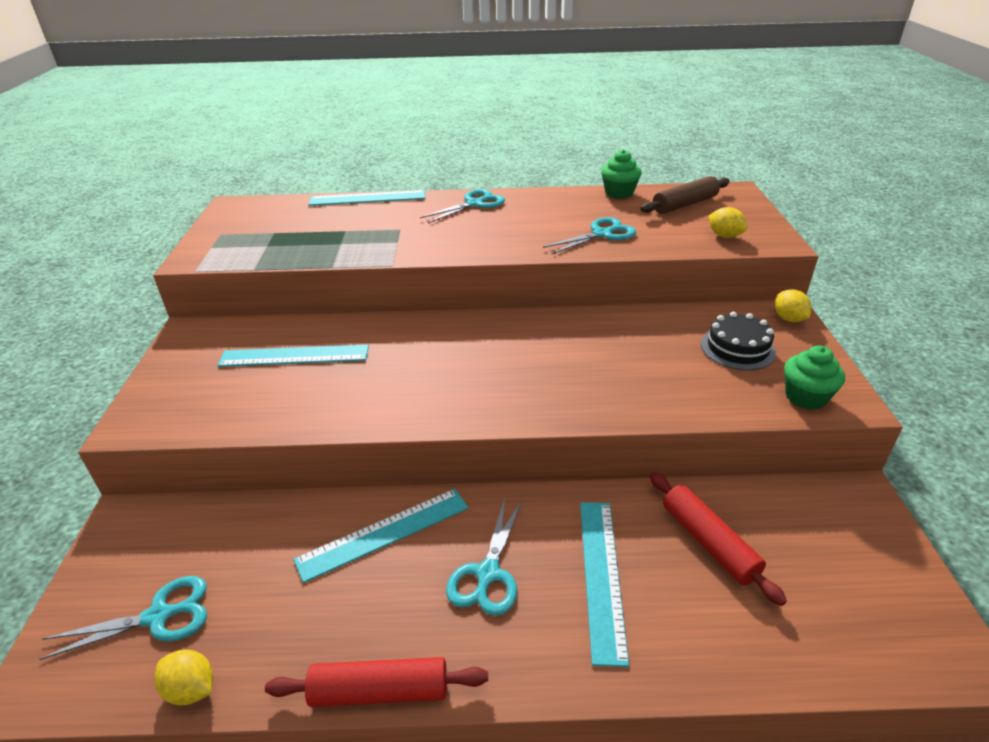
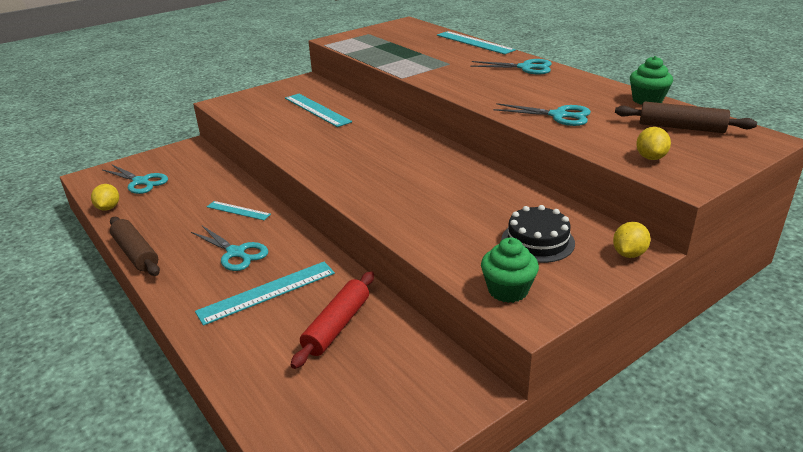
camera: 55 degrees right, 5 degrees down
red rolling pin [265,657,488,707] -> brown rolling pin [110,217,160,276]
turquoise ruler [294,489,468,583] -> turquoise ruler [207,201,271,220], size x0.61
turquoise scissors [446,498,522,616] -> turquoise scissors turned 120 degrees counterclockwise [191,226,268,271]

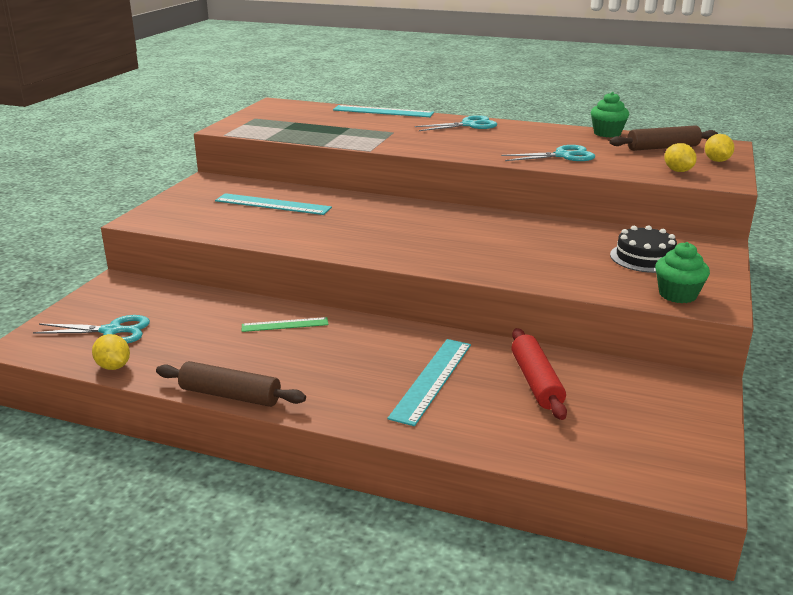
camera: 35 degrees left, 5 degrees down
turquoise scissors [191,226,268,271] -> none
turquoise ruler [207,201,271,220] -> green ruler [242,317,329,332]
yellow lemon [613,222,651,258] -> yellow lemon moved to [705,134,734,162]

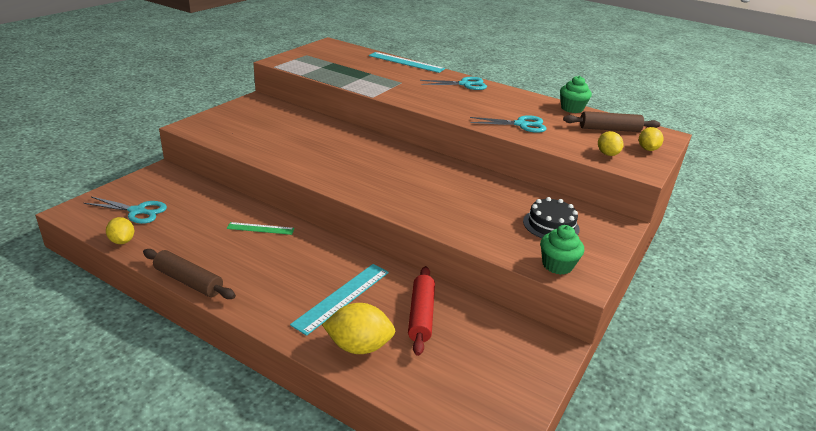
camera: 10 degrees right, 5 degrees up
turquoise ruler [215,193,332,215] -> none
none -> yellow lemon [322,303,396,354]

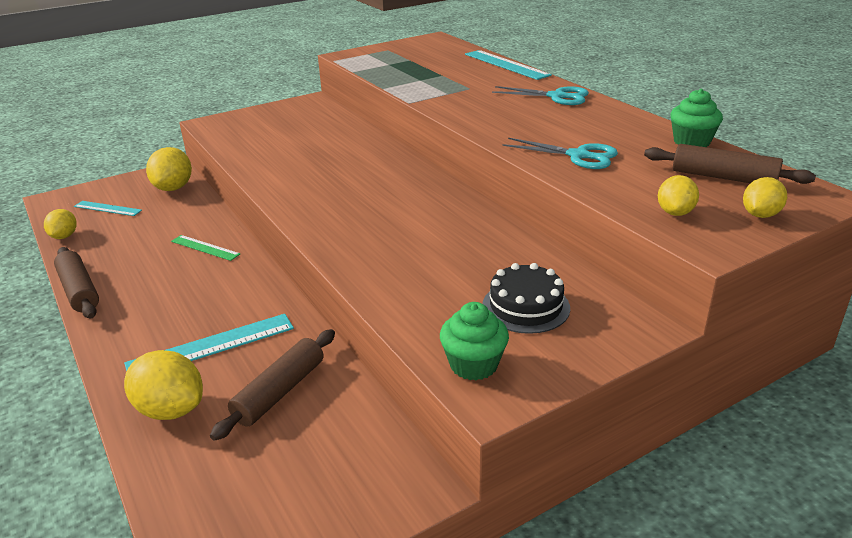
camera: 30 degrees right, 0 degrees up
turquoise scissors [84,197,167,224] -> turquoise ruler [74,201,142,216]
red rolling pin [408,266,435,356] -> brown rolling pin [210,329,335,441]
none -> yellow lemon [146,147,192,191]

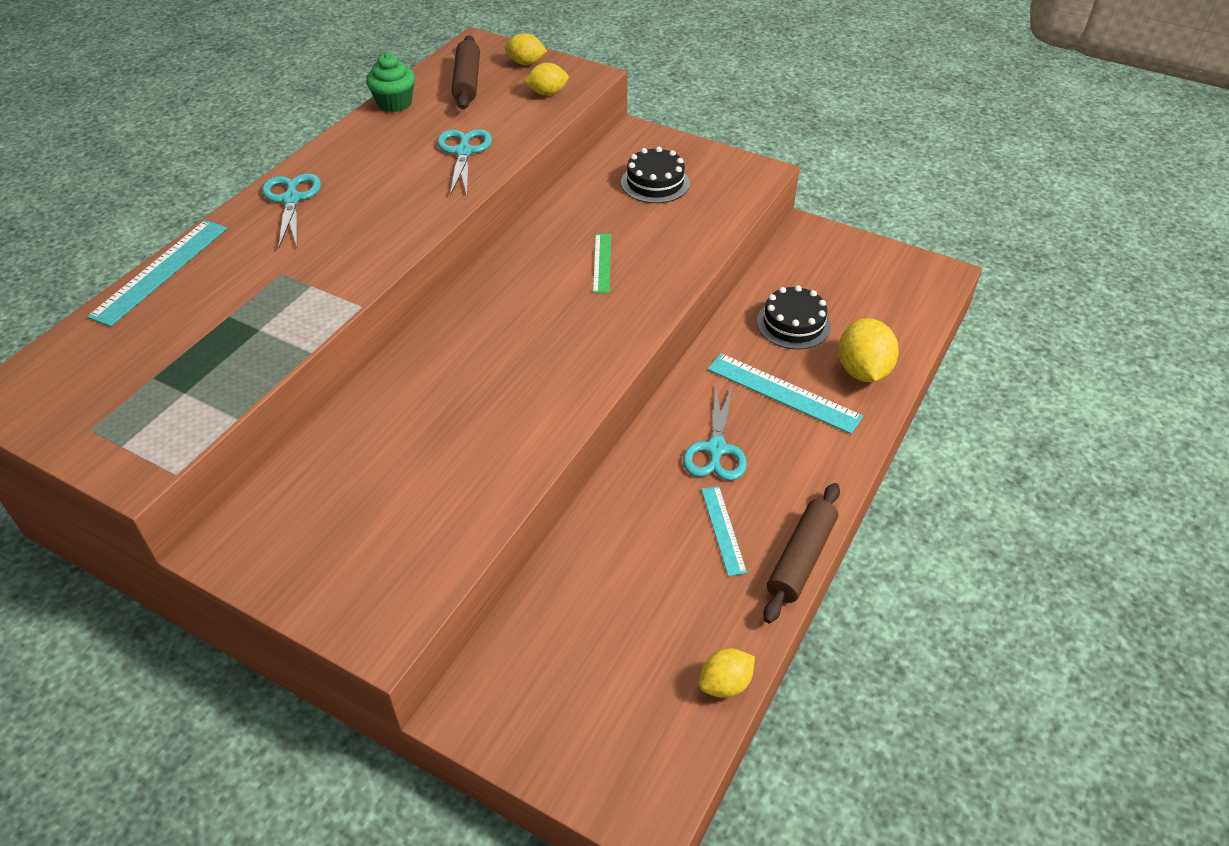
camera: 120 degrees left, 15 degrees up
turquoise ruler [74,201,142,216] -> turquoise ruler moved to [701,486,747,576]
yellow lemon [146,147,192,191] -> none
green ruler [171,235,240,261] -> green ruler moved to [593,234,611,293]
brown rolling pin [210,329,335,441] -> black cake [757,285,831,350]
green cupcake [440,302,509,380] -> none
none -> turquoise scissors [683,385,747,481]

